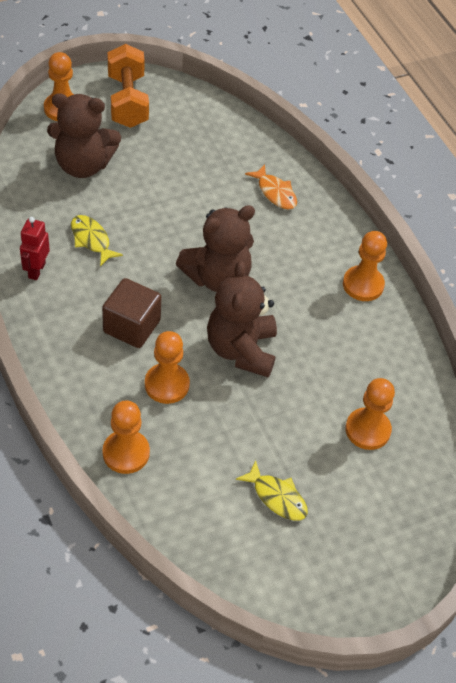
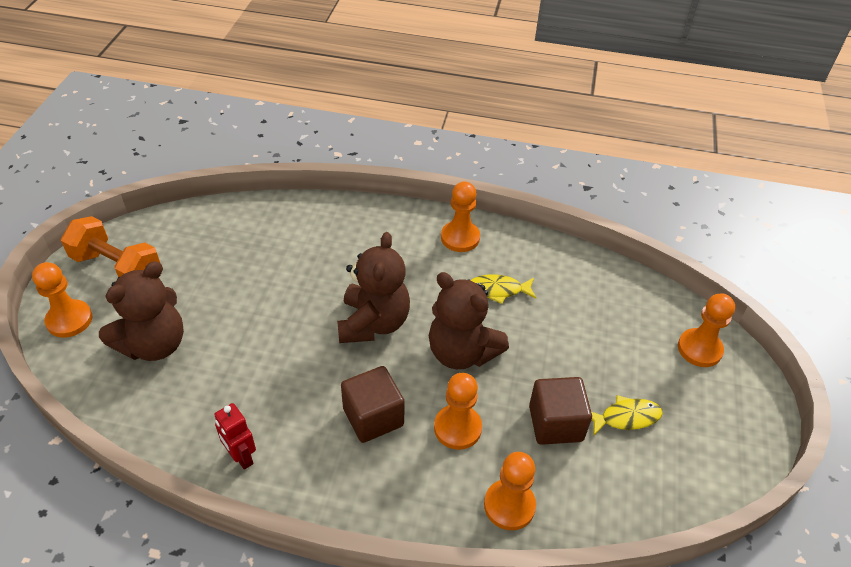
camera: 50 degrees left, 5 degrees down
yellow fish [71,215,123,266] -> yellow fish moved to [471,274,536,304]
orange fish [245,164,297,210] -> none
orange pawn [345,378,395,450] -> orange pawn moved to [678,293,735,367]
none -> brown cube [529,377,592,445]

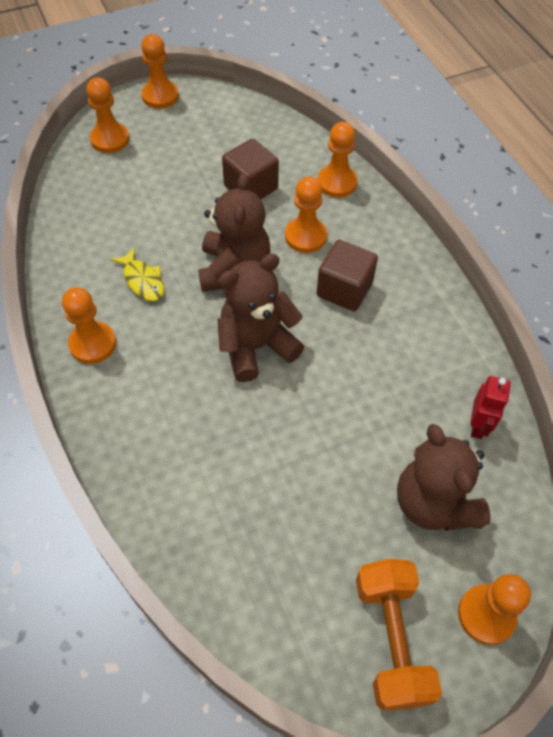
camera: 125 degrees left, 10 degrees up
brown teddy bear [99,261,184,361] -> brown teddy bear turned 120 degrees counterclockwise [397,424,490,531]
red robot [215,403,256,470] -> red robot moved to [470,376,511,439]
yellow fish [591,395,663,435] -> none
none -> orange pawn [141,34,179,109]

